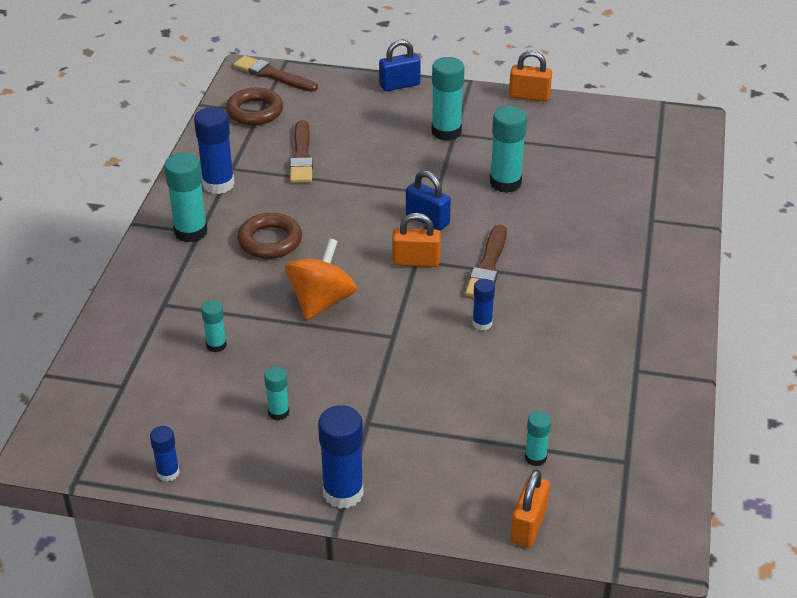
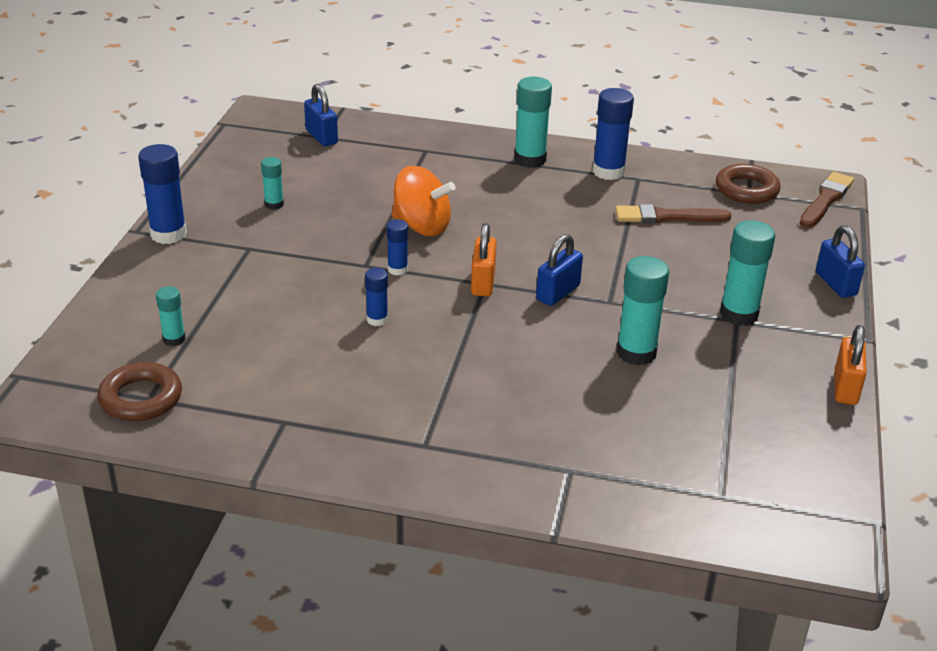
camera: 90 degrees right, 5 degrees down
blue glue stick [150,426,180,482] -> blue glue stick moved to [387,219,408,276]
turquoise glue stick [201,300,227,352] -> none
brown ring [237,213,302,259] -> brown ring moved to [98,362,182,421]
brown brush [465,225,507,297] -> none
orange padlock [510,469,550,547] -> none
none -> blue padlock [304,84,338,146]

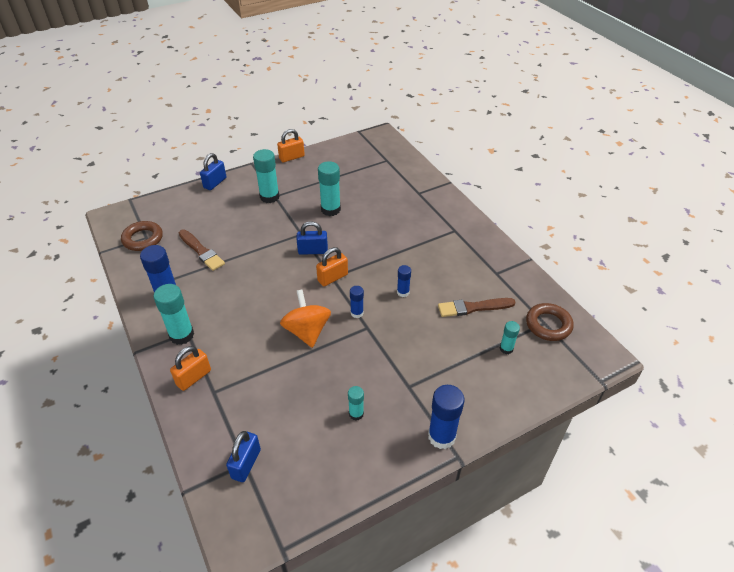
camera: 130 degrees left, 10 degrees up
brown brush [800,172,854,228] -> brown brush moved to [438,298,515,317]
none -> orange padlock [170,346,211,391]

